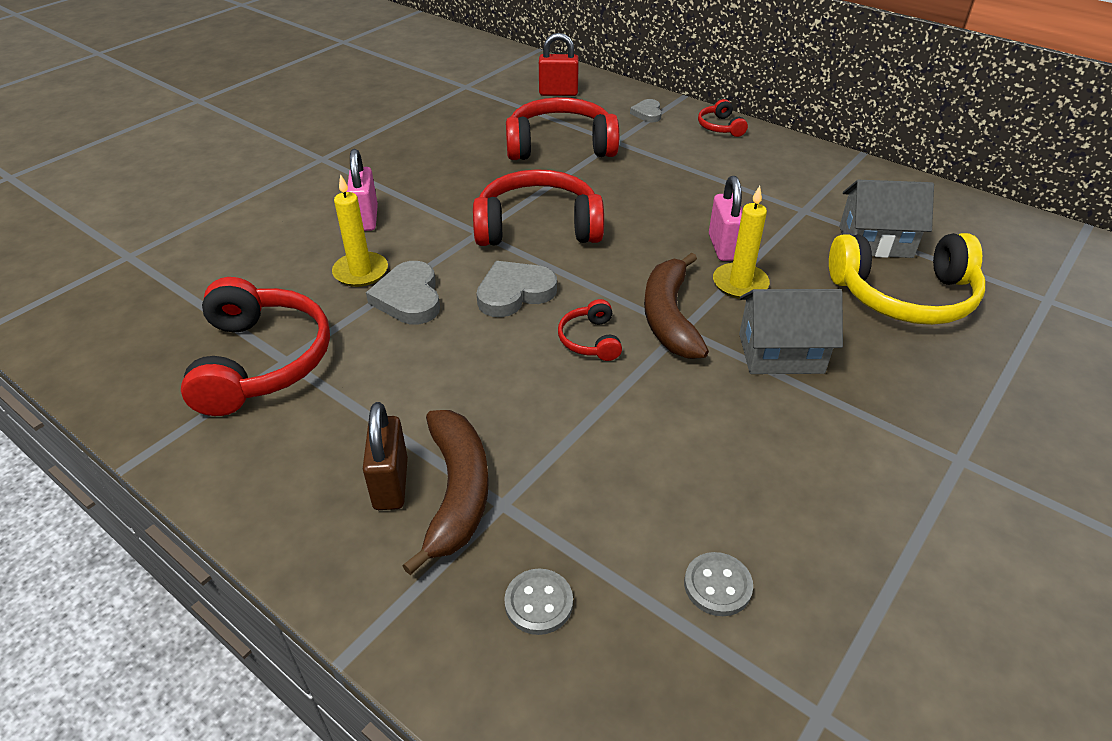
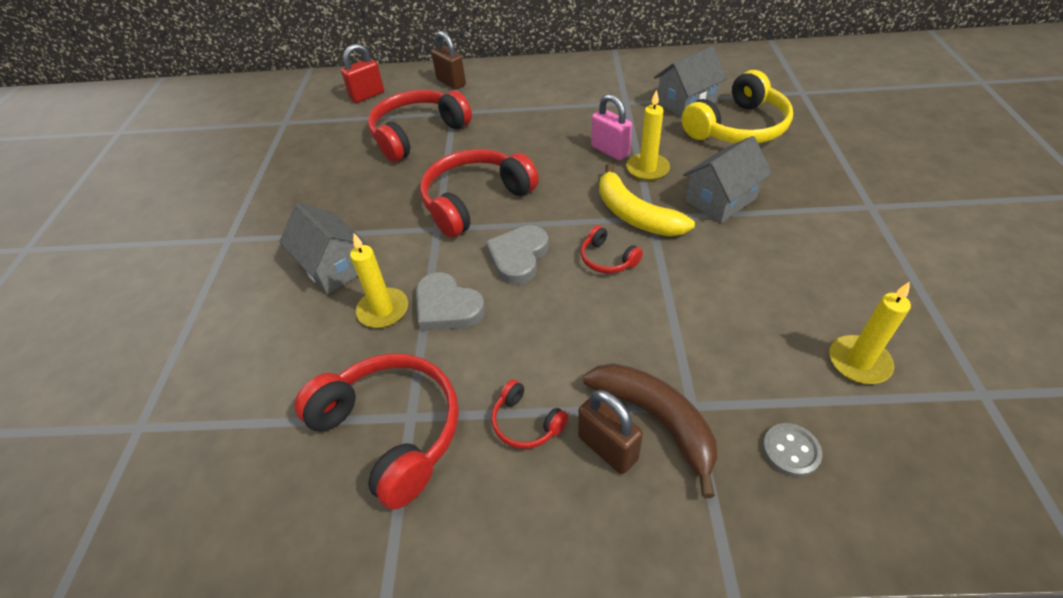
camera: 35 degrees left, 5 degrees up
pink padlock [347,149,378,231] -> grey house [279,203,367,294]
grey heart [630,99,662,122] -> brown padlock [431,31,466,90]
brown banana [644,253,709,359] -> yellow banana [599,163,695,236]
grey button [684,552,753,616] -> yellow candle [829,282,911,384]
red headphones [698,99,748,137] -> red headphones moved to [491,380,568,449]

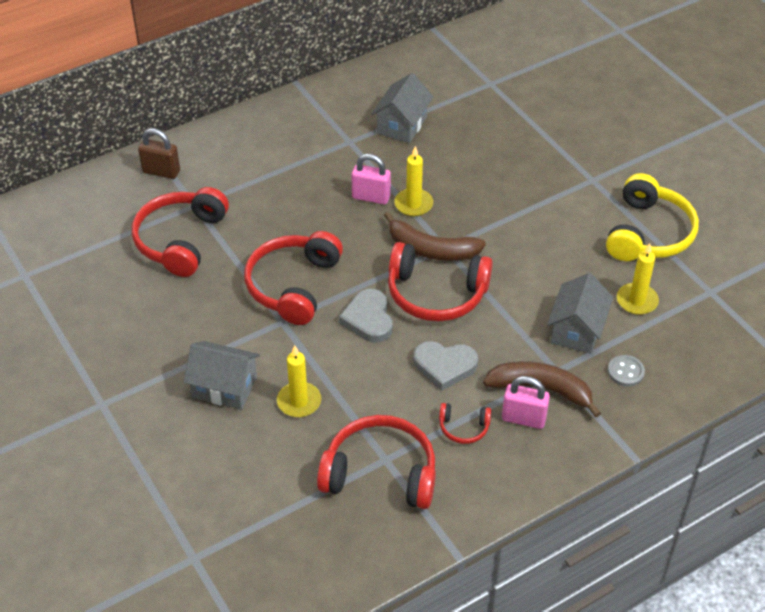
camera: 35 degrees left, 0 degrees up
red padlock [341,44,384,103] -> none
grey heart [416,272,485,331] -> grey heart moved to [413,341,478,391]
brown padlock [578,390,643,474] -> pink padlock [502,376,550,429]
red headphones [581,225,643,274] -> red headphones [388,242,493,322], size x2.14
yellow banana [599,163,695,236] -> brown banana [384,211,486,261]
yellow headphones [682,70,793,143] -> yellow headphones moved to [606,173,699,261]
grey house [683,136,772,223] -> grey house moved to [547,273,613,354]

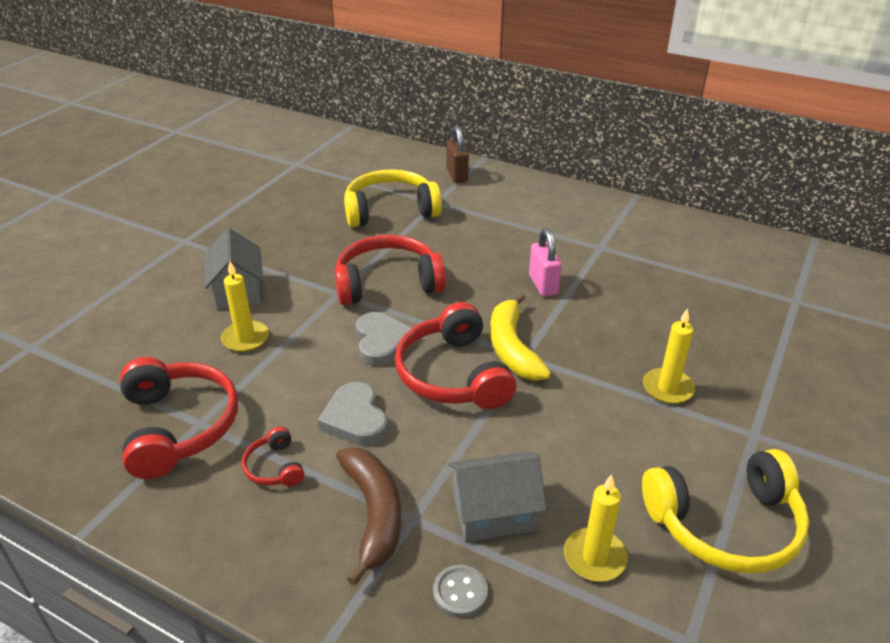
camera: 60 degrees right, 10 degrees down
red headphones [132,187,229,277] -> yellow headphones [344,169,442,227]
grey heart [339,289,392,343] -> grey heart turned 120 degrees clockwise [356,312,412,366]
grey house [371,73,433,143] -> none
brown banana [384,211,486,261] -> yellow banana [490,293,551,381]
yellow candle [394,146,433,216] -> yellow candle moved to [643,308,695,404]
pink padlock [502,376,550,429] -> none

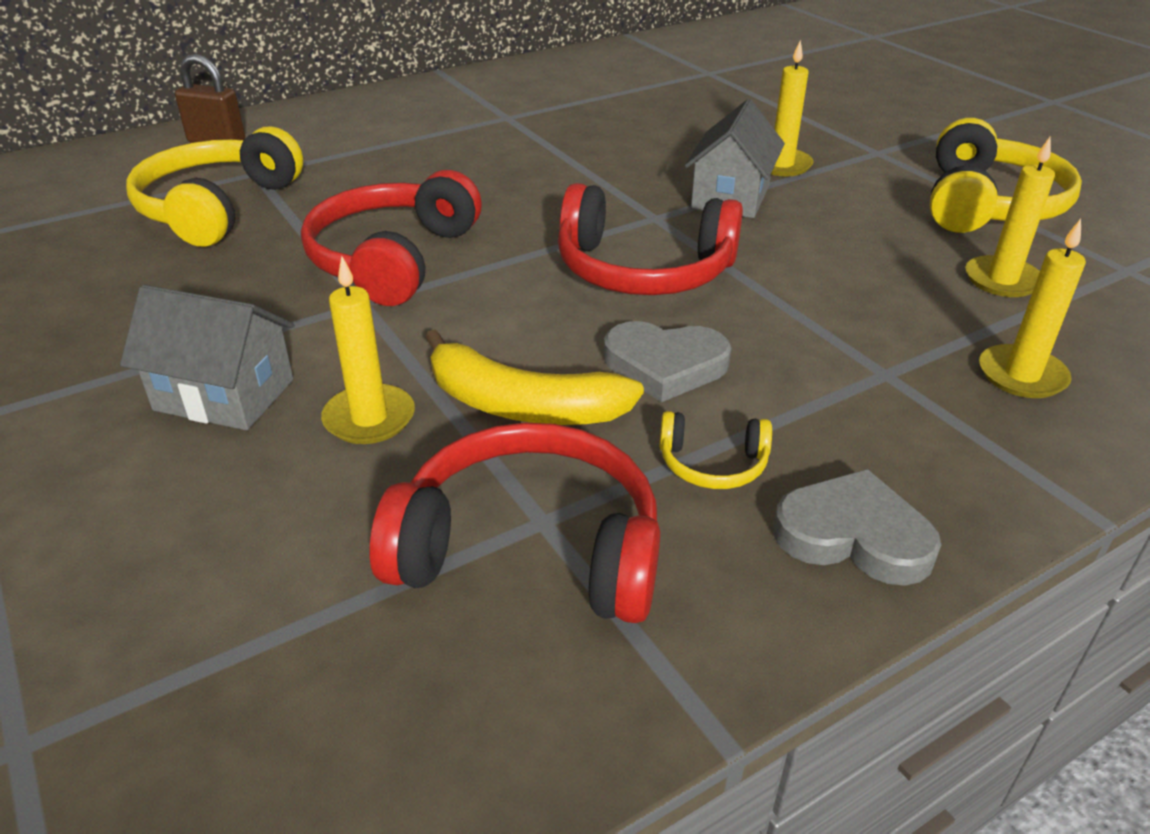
camera: 60 degrees left, 0 degrees up
red headphones [242,427,305,486] -> yellow headphones [659,411,772,489]
brown banana [336,447,401,586] -> none
grey heart [356,312,412,366] -> grey heart moved to [774,469,941,586]
grey button [433,565,488,618] -> yellow candle [979,219,1086,398]
grey house [448,452,547,542] -> grey house moved to [685,99,785,218]
yellow banana [490,293,551,381] -> yellow banana moved to [425,330,644,425]
pink padlock [529,229,562,297] -> none

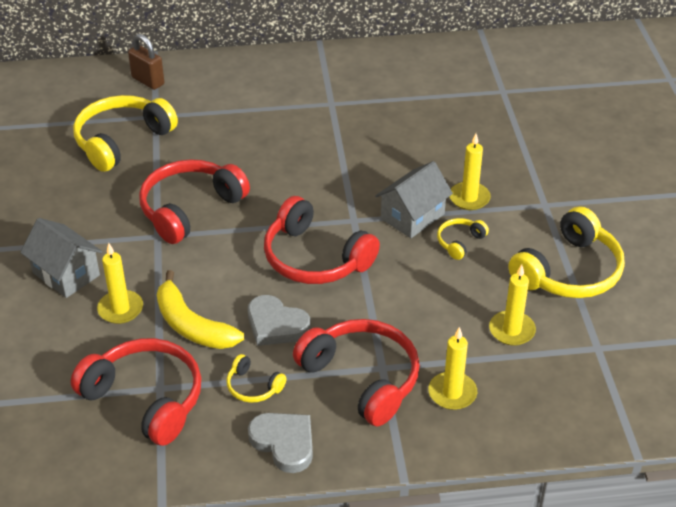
camera: 25 degrees right, 5 degrees up
none -> red headphones [293,319,420,426]
none -> yellow headphones [437,218,489,260]

